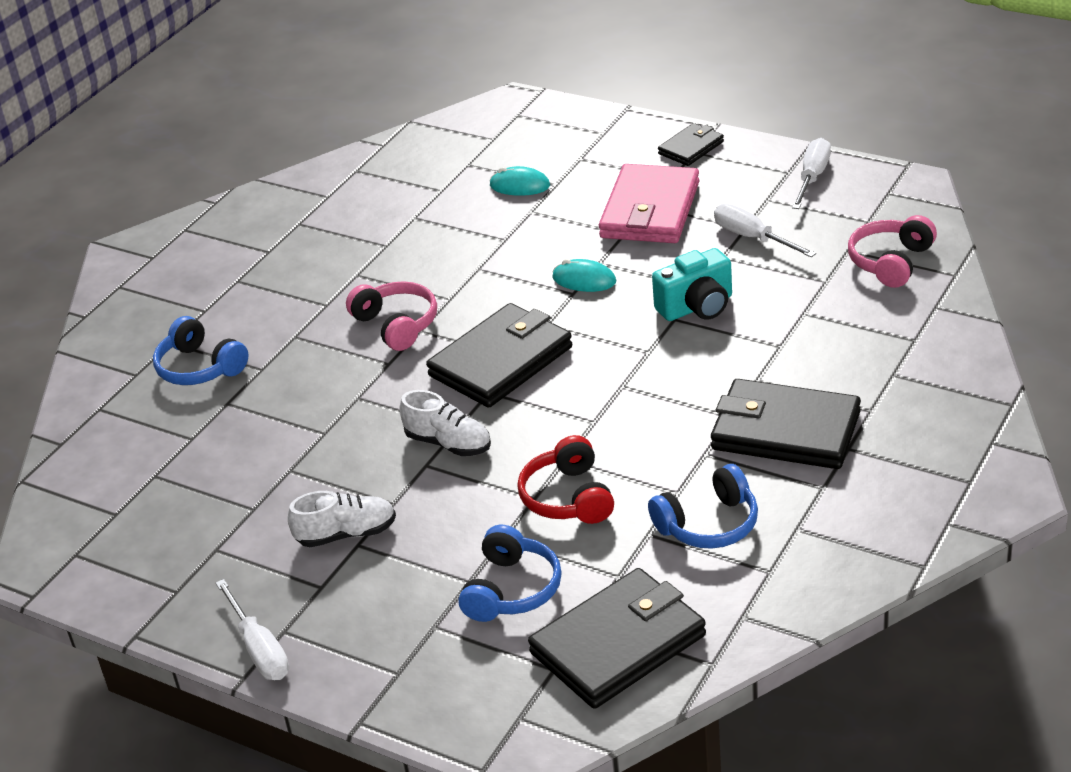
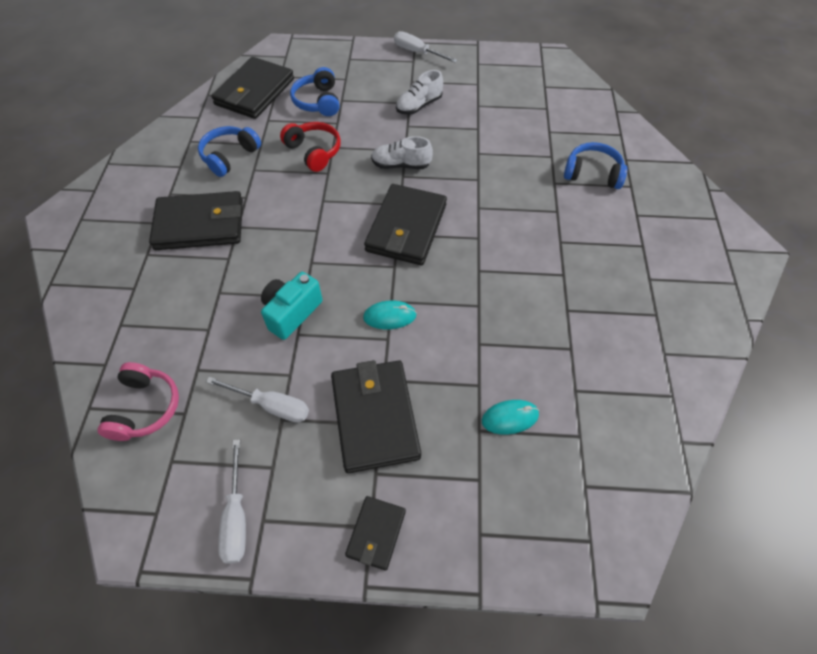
camera: 150 degrees right, 20 degrees up
pink headphones [346,281,437,351] -> none
pink wallet [599,164,699,243] -> black wallet [331,360,421,473]

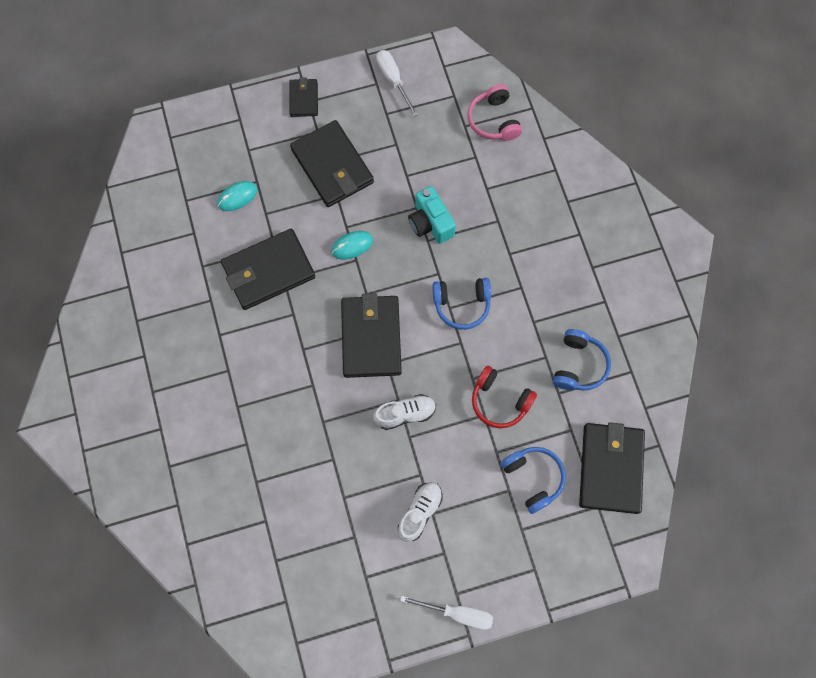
camera: 160 degrees right, 15 degrees up
black wallet [149,191,243,250] -> black wallet moved to [221,229,315,310]
white screwdriver [206,377,309,423] -> none
turquoise camera [261,272,323,340] -> turquoise camera turned 135 degrees clockwise [408,186,456,244]
blue headphones [564,142,627,189] -> blue headphones moved to [432,278,491,330]

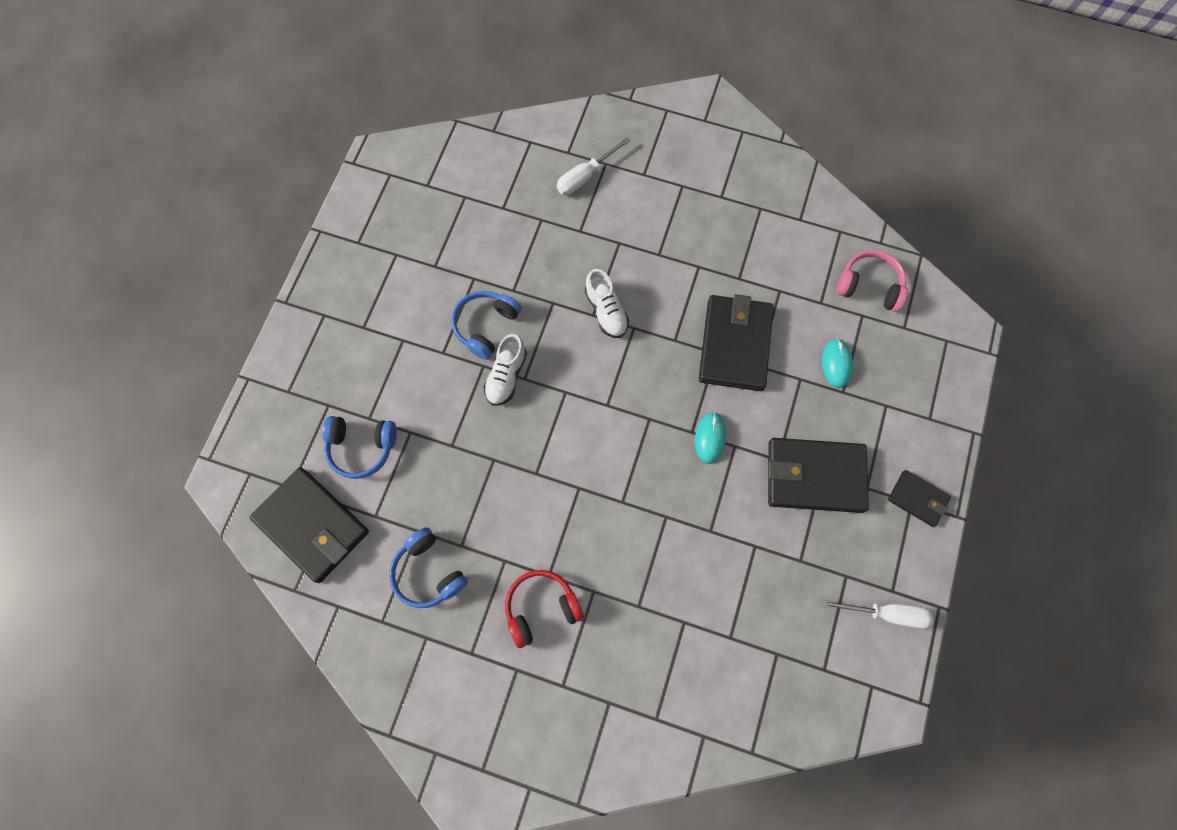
camera: 125 degrees right, 0 degrees up
black wallet [341,293,402,378] -> none
white shoe [398,482,443,542] -> white shoe moved to [585,269,629,338]
white screwdriver [400,595,493,630] -> white screwdriver moved to [557,137,631,195]
turquoise camera [408,186,456,244] -> none
blue headphones [432,278,491,330] -> blue headphones moved to [451,291,522,360]
pink headphones [467,84,522,141] -> pink headphones moved to [836,250,908,312]
red headphones [472,366,537,428] -> red headphones moved to [505,570,584,648]

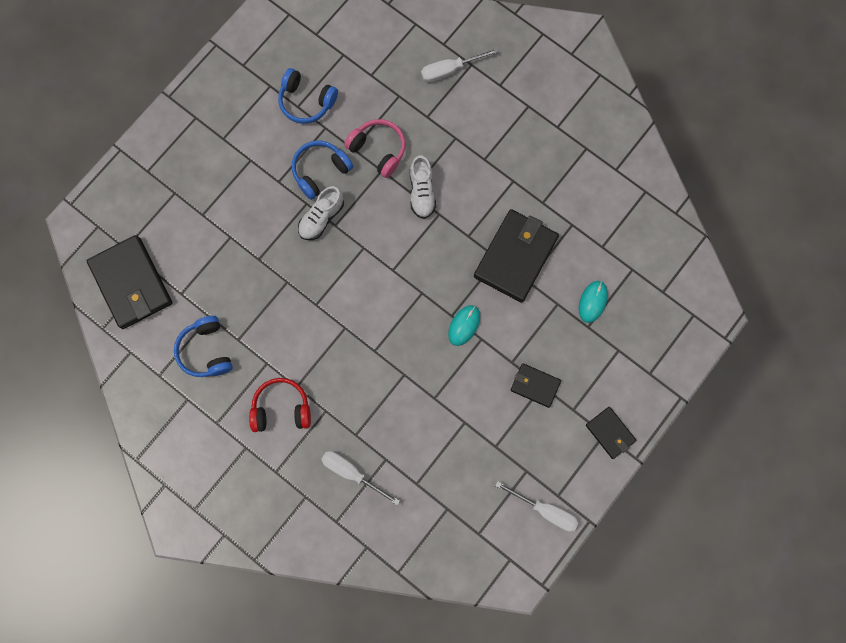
camera: 20 degrees right, 5 degrees up
blue headphones [322,416,397,479] -> blue headphones moved to [278,68,338,124]
black wallet [768,438,869,513] -> black wallet [511,363,561,408], size x0.53
pink headphones [836,250,908,312] -> pink headphones moved to [344,119,406,178]
none -> white screwdriver [321,451,400,505]

